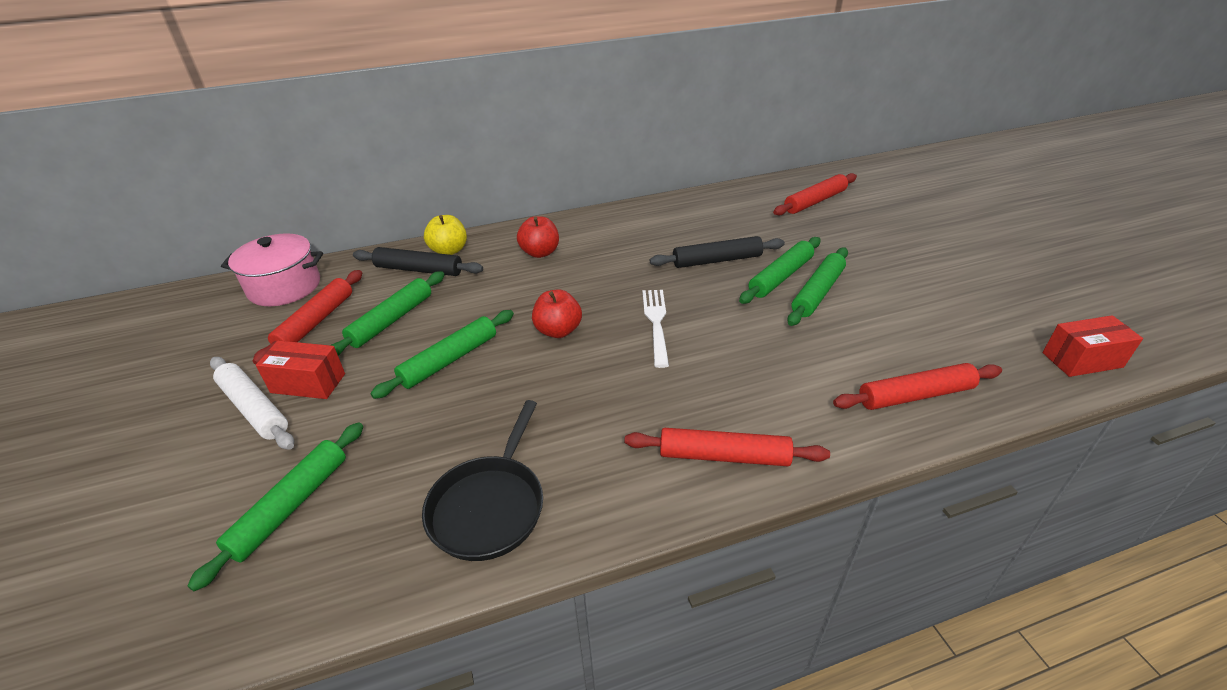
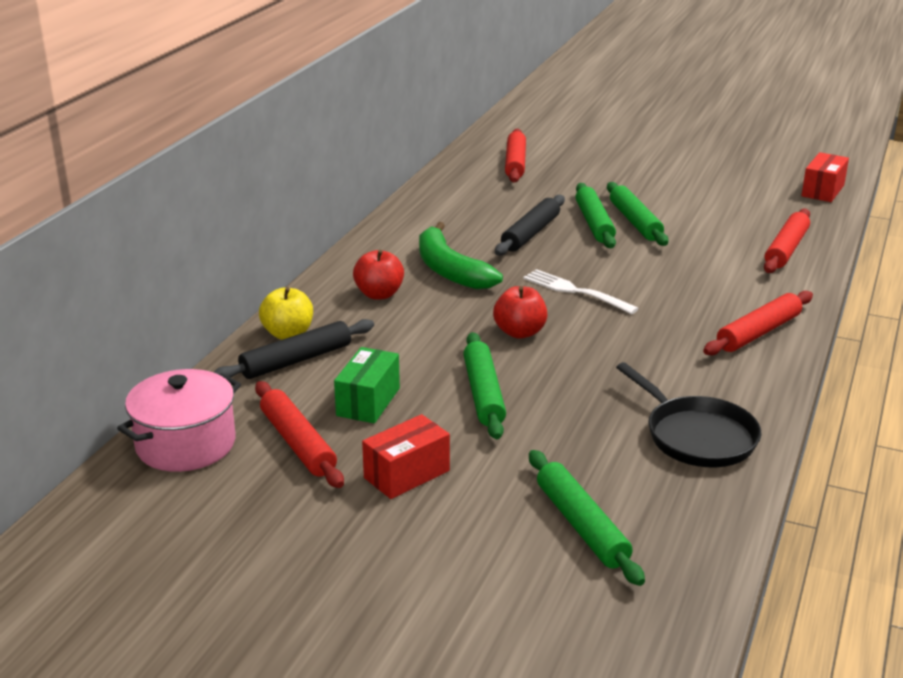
camera: 50 degrees left, 10 degrees down
white rolling pin [210,357,294,450] -> none
green rolling pin [330,271,444,356] -> green box [334,347,400,423]
none -> green banana [419,222,503,290]

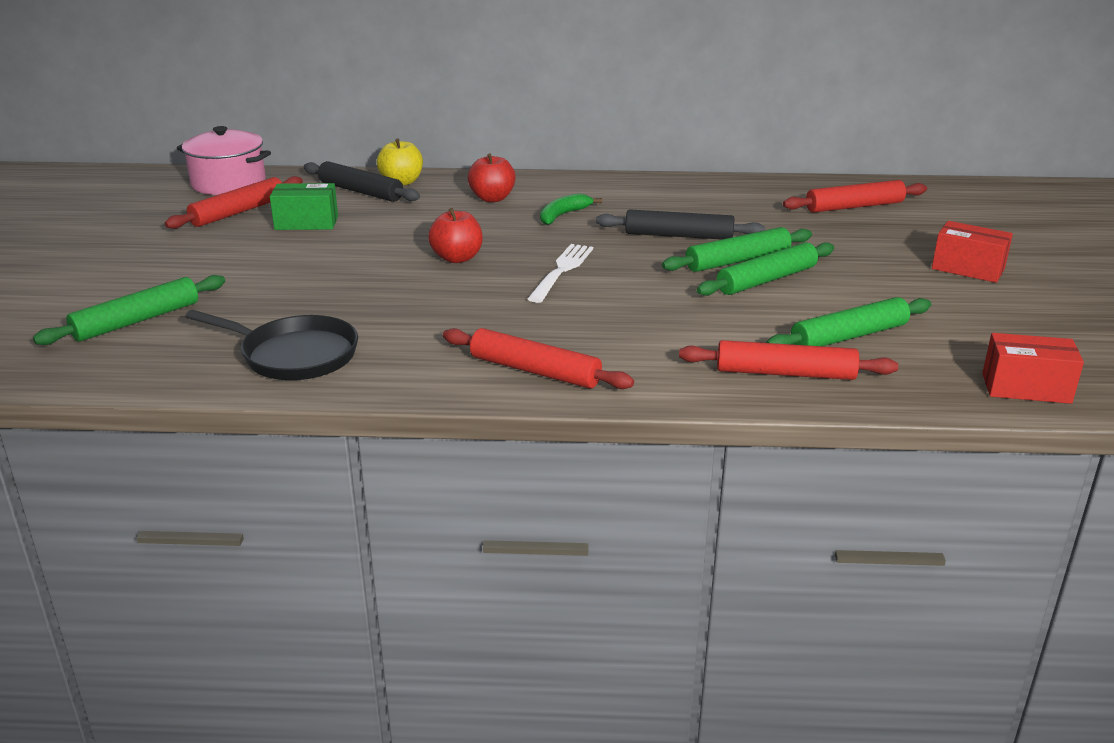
camera: 70 degrees right, 0 degrees up
red box [362,414,450,499] -> red box moved to [932,221,1013,283]
green banana [419,222,503,290] -> green banana [540,193,602,225], size x0.57
green rolling pin [463,332,506,439] -> green rolling pin moved to [766,297,931,346]
black pan [616,362,761,467] -> black pan turned 105 degrees counterclockwise [185,310,358,380]

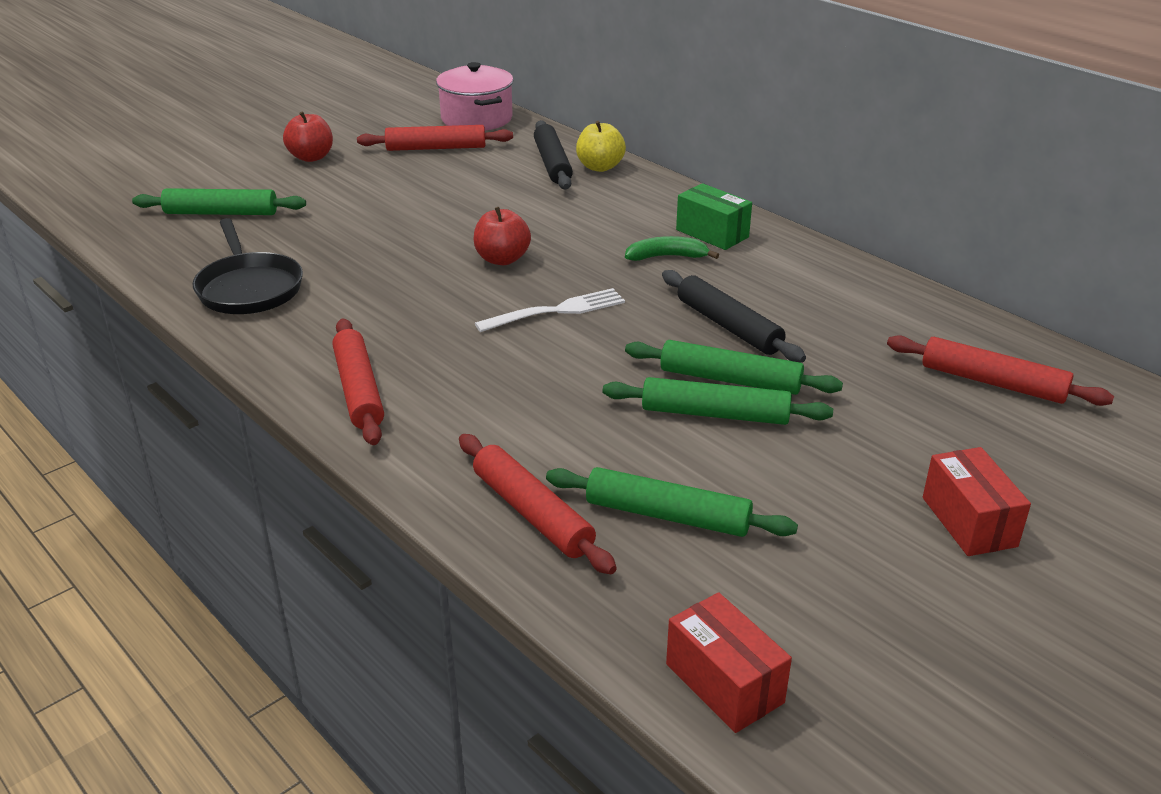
camera: 45 degrees right, 5 degrees up
green box [270,183,338,230] -> green box moved to [676,183,752,250]
red apple [468,153,516,202] -> red apple moved to [283,111,333,162]

